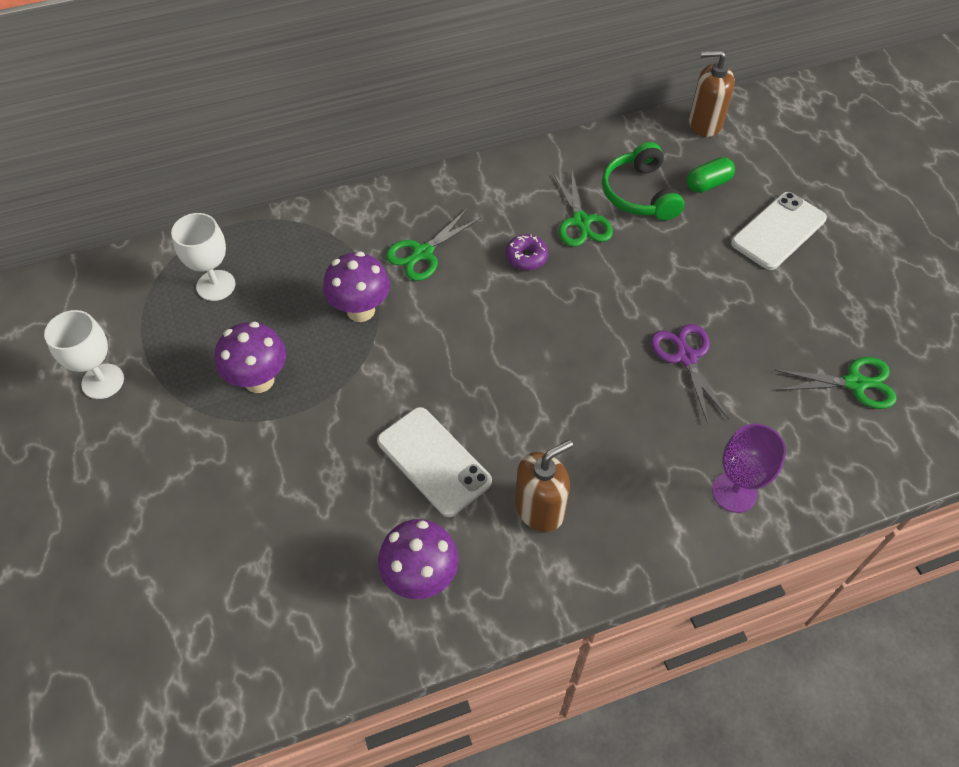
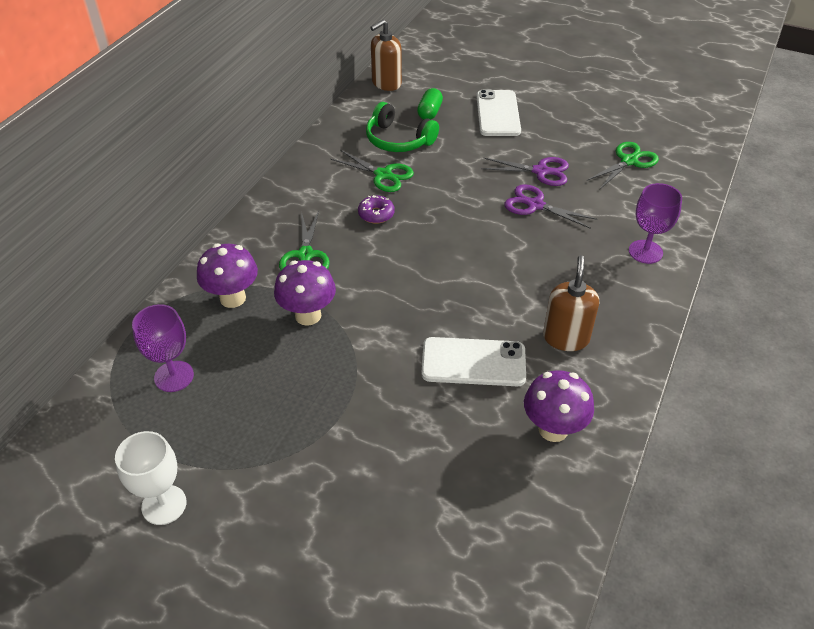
camera: 45 degrees left, 10 degrees down
white goblet [171,213,236,301] -> purple goblet [132,304,194,392]
purple mushroom [215,322,286,393] -> purple mushroom moved to [197,244,258,308]
none -> purple scissors [481,157,569,186]

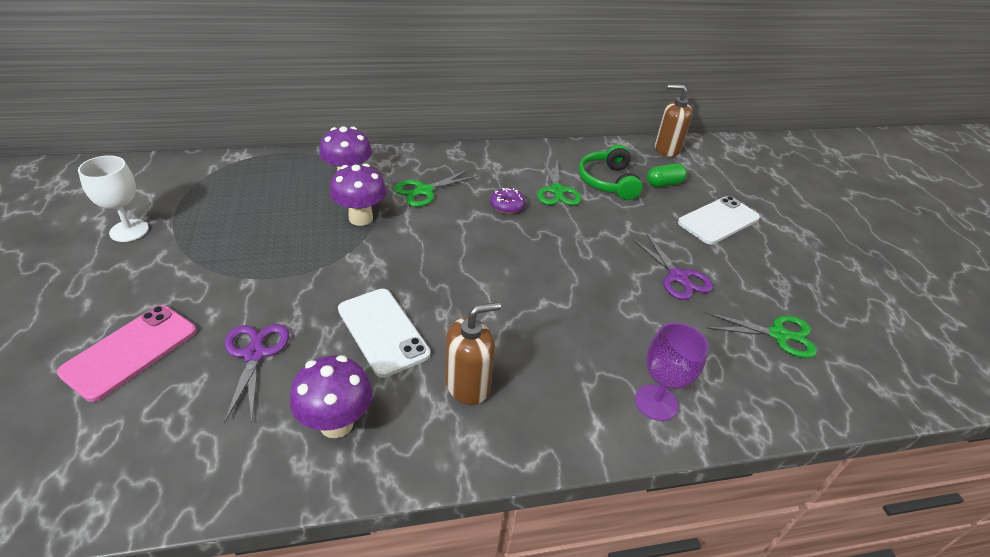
camera: 50 degrees right, 5 degrees down
purple goblet [132,304,194,392] -> none
purple scissors [504,184,597,229] -> purple scissors moved to [224,324,289,423]
none -> pink phone [57,305,196,402]

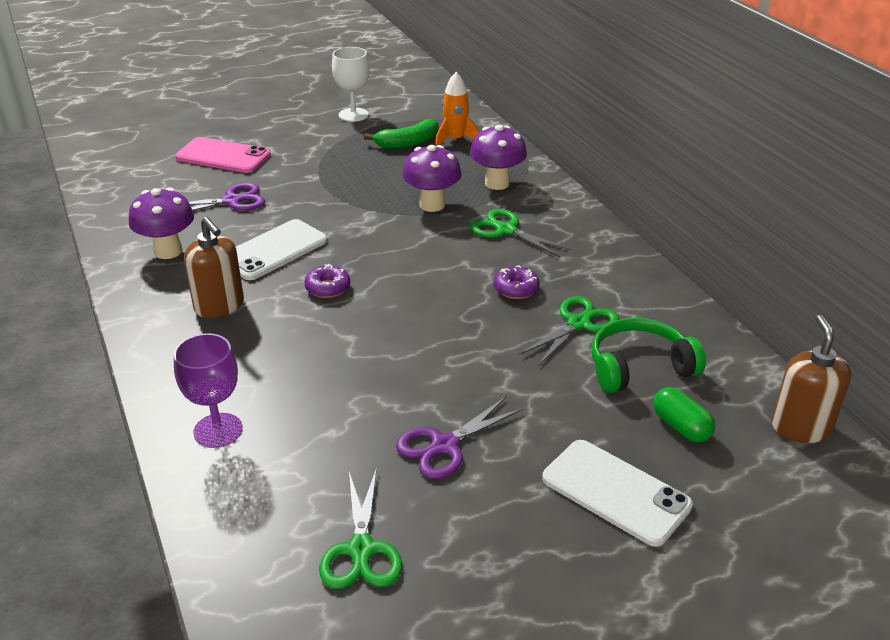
camera: 80 degrees right, 5 degrees down
green scissors [537,159,581,205] -> green scissors turned 150 degrees clockwise [519,296,619,366]
none -> purple donut [304,264,350,298]
none -> green banana [364,119,438,149]
none -> orange rocket [435,72,480,146]

